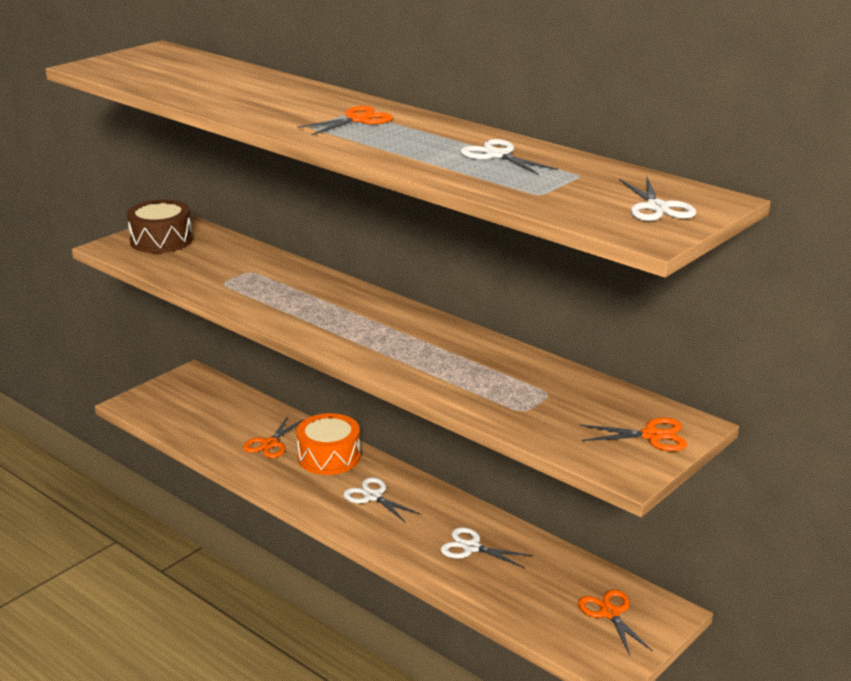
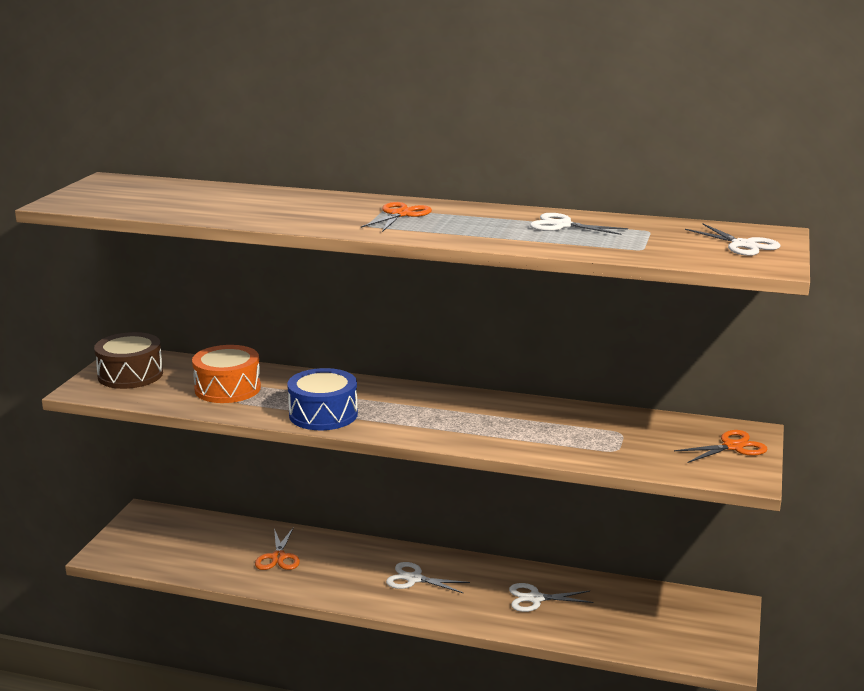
camera: 25 degrees left, 5 degrees down
orange drum [296,413,360,475] -> orange drum moved to [192,345,261,403]
orange scissors [578,589,653,656] -> none
none -> blue drum [287,368,358,430]

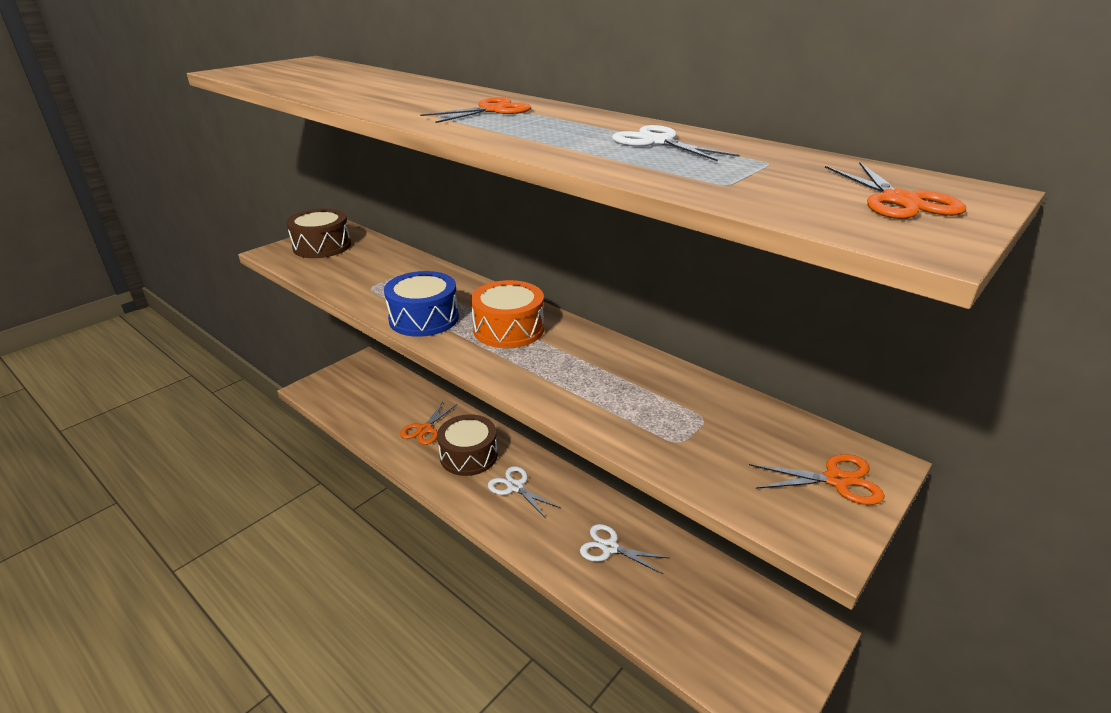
camera: 25 degrees right, 10 degrees up
orange drum [192,345,261,403] -> orange drum moved to [471,280,544,348]
white scissors [685,224,781,256] -> orange scissors [825,163,966,219]
none -> brown drum [437,414,498,476]

